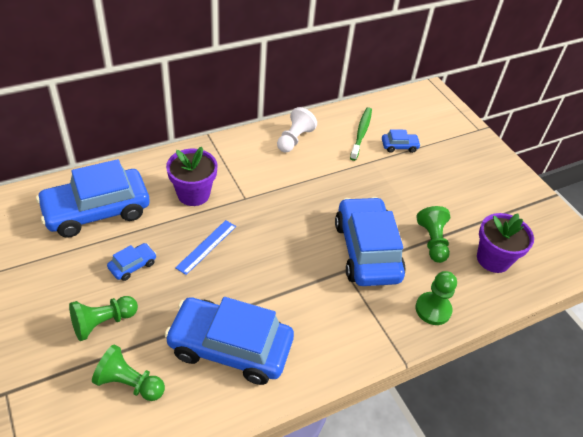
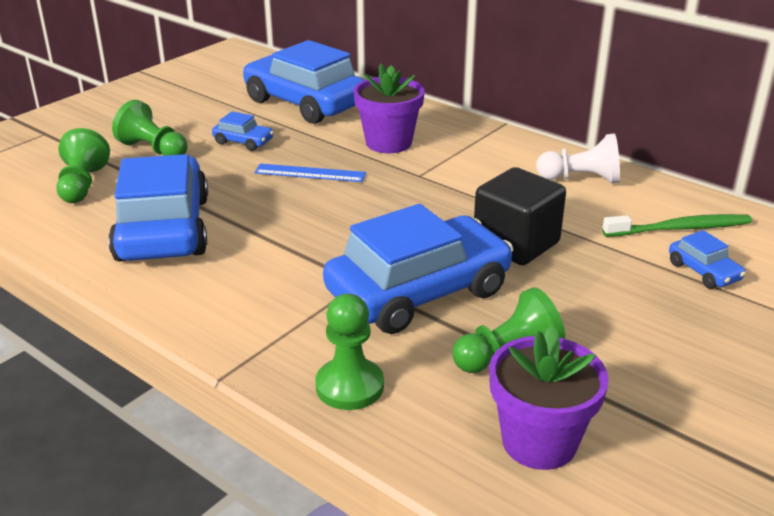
camera: 70 degrees right, 15 degrees down
none -> black cube [474,167,566,265]

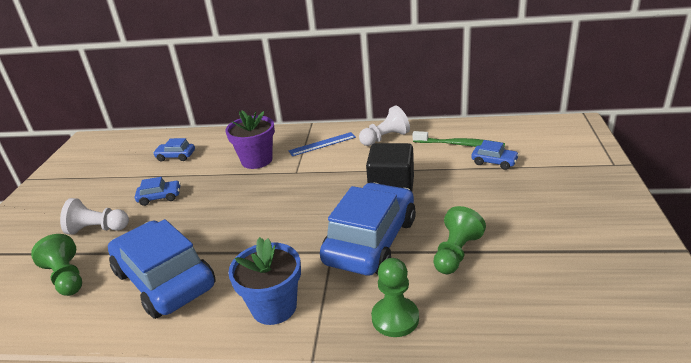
camera: 30 degrees left, 0 degrees up
green pawn [112,100,188,156] -> white pawn [60,198,129,235]
blue car [243,40,364,124] -> blue car [153,138,195,161], size x0.42
blue ruler [254,164,366,182] -> blue ruler moved to [288,132,356,156]
purple flower pot [489,325,609,470] -> none
green toothbrush [602,214,752,237] -> green toothbrush turned 60 degrees clockwise [413,131,505,148]
none -> blue flower pot [228,237,301,325]

